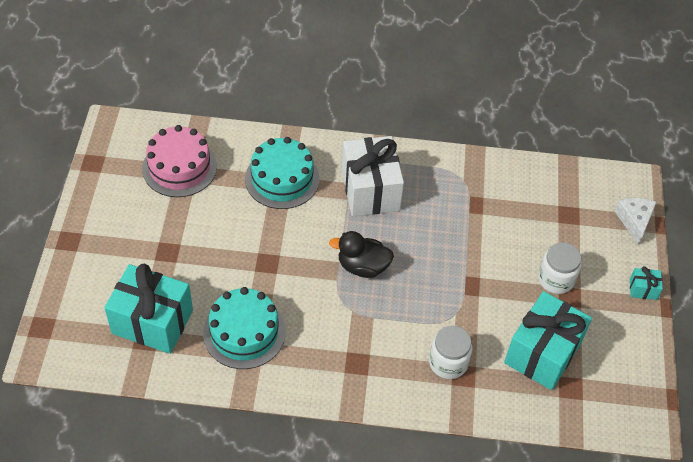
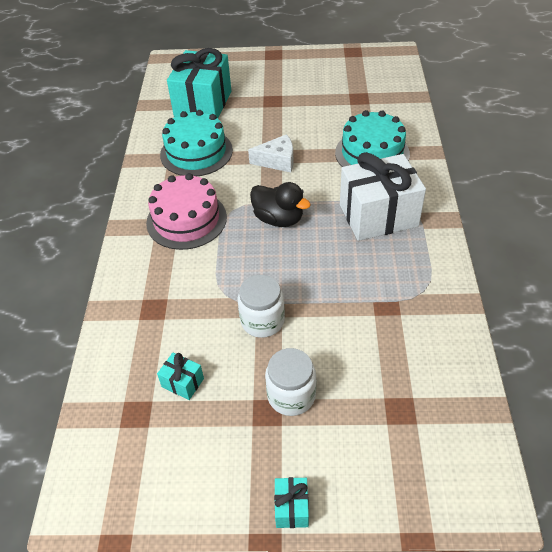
camera: 90 degrees right, 5 degrees down
pink cake [142,125,217,197] -> pink cake moved to [146,173,227,250]
black duck [329,231,394,278] -> black duck turned 120 degrees clockwise [250,182,311,227]
white jar [429,326,472,379] -> white jar moved to [238,275,285,338]
turquoise gift [504,291,592,390] -> turquoise gift [157,353,204,400], size x0.42
white cheese [614,198,657,245] -> white cheese moved to [248,134,294,172]

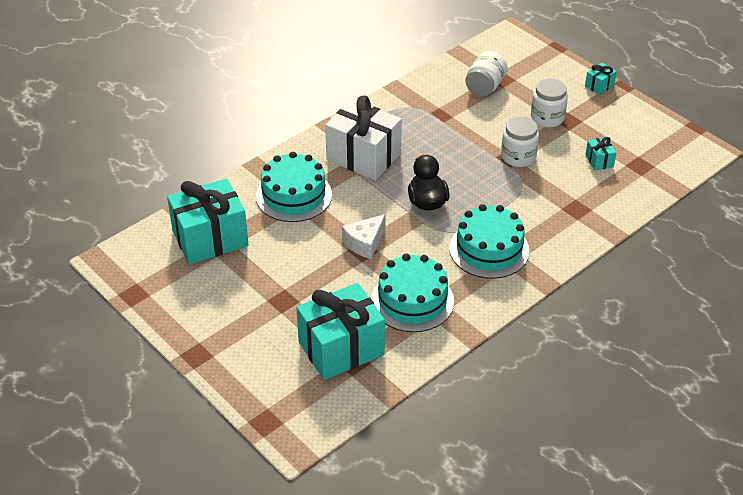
camera: 135 degrees left, 5 degrees down
pink cake [146,173,227,250] -> turquoise cake [450,204,529,279]
white cheese [248,134,294,172] -> white cheese turned 90 degrees counterclockwise [342,214,386,259]
none -> turquoise gift [167,178,249,264]
none -> white jar [466,51,508,96]

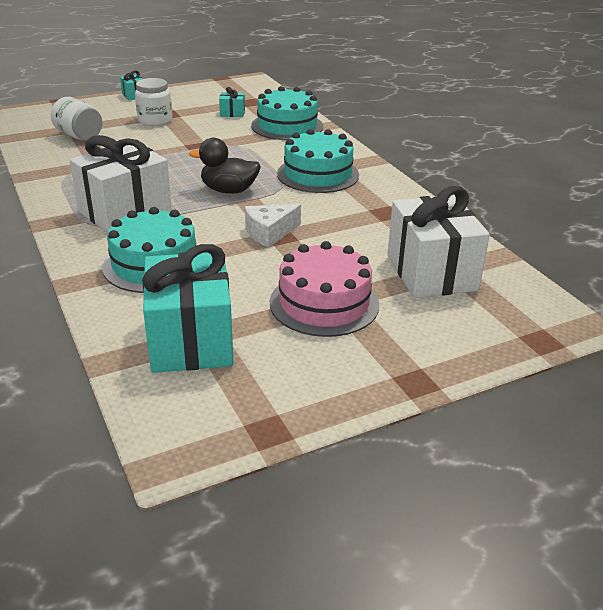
camera: 75 degrees left, 10 degrees down
turquoise gift [296,283,385,380] -> white gift [387,186,490,298]
white cheese [342,214,386,259] -> white cheese turned 90 degrees clockwise [245,204,301,248]
turquoise cake [371,254,454,332] -> turquoise cake moved to [251,86,323,140]
white jar [501,116,539,167] -> none
none -> pink cake [270,241,379,337]

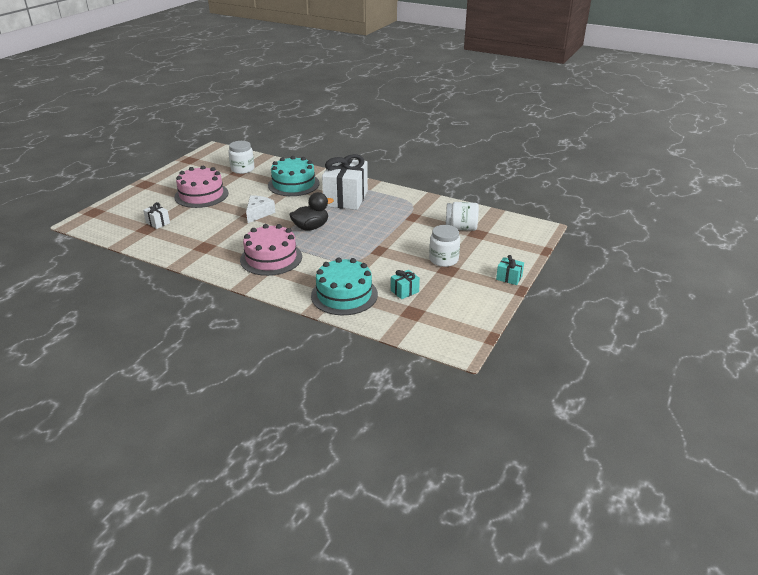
camera: 145 degrees right, 0 degrees up
turquoise gift [142,244,234,373] -> white jar [228,141,254,174]
turquoise cake [277,129,359,193] -> pink cake [240,224,302,276]
white gift [387,186,490,298] -> white gift [143,202,170,229], size x0.42

